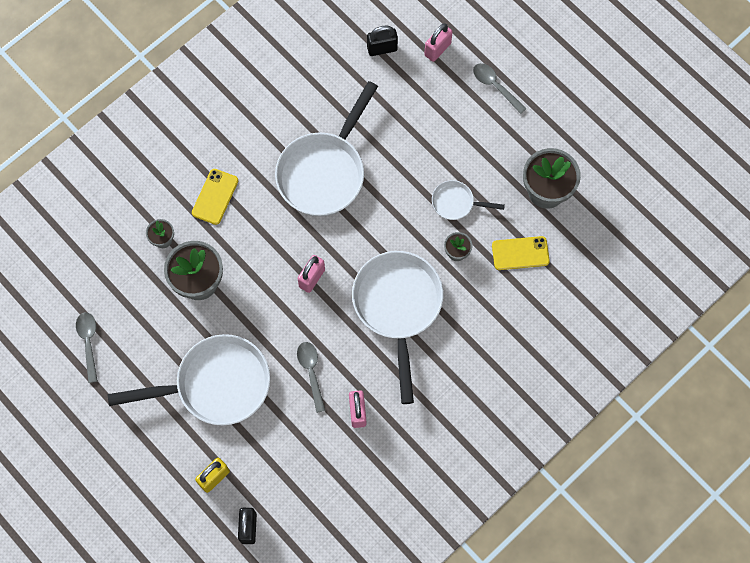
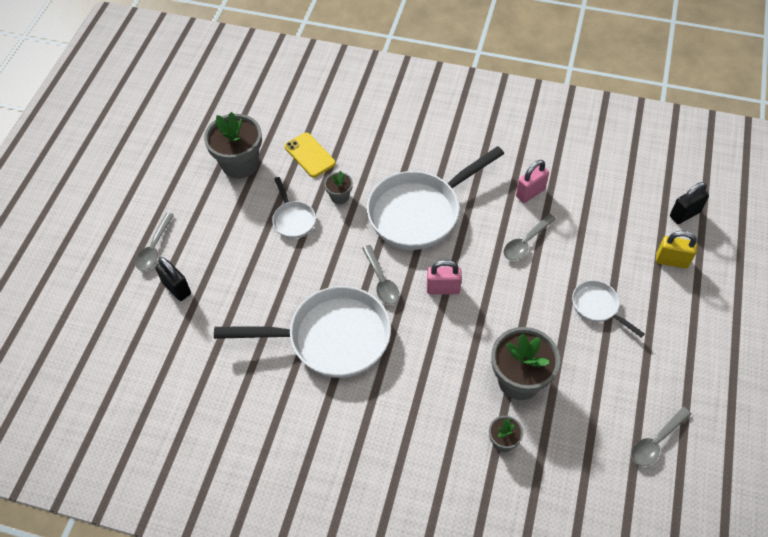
camera: 120 degrees left, 15 degrees down
white pan [108,334,270,426] -> white pan [572,280,645,337], size x0.47
yellow phone [192,169,238,225] -> none
black padlock [367,26,398,56] -> black padlock moved to [155,257,191,301]
pink padlock [424,23,453,62] -> none
none -> grey spoon [362,245,399,304]

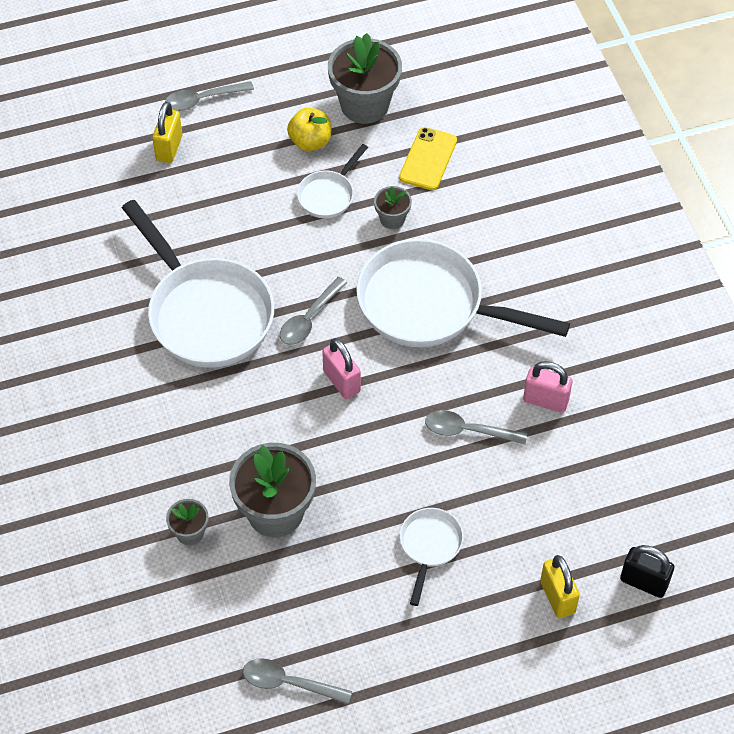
camera: 55 degrees right, 0 degrees up
black padlock [155,257,191,301] -> yellow padlock [152,102,182,163]
none -> yellow apple [287,108,331,151]

